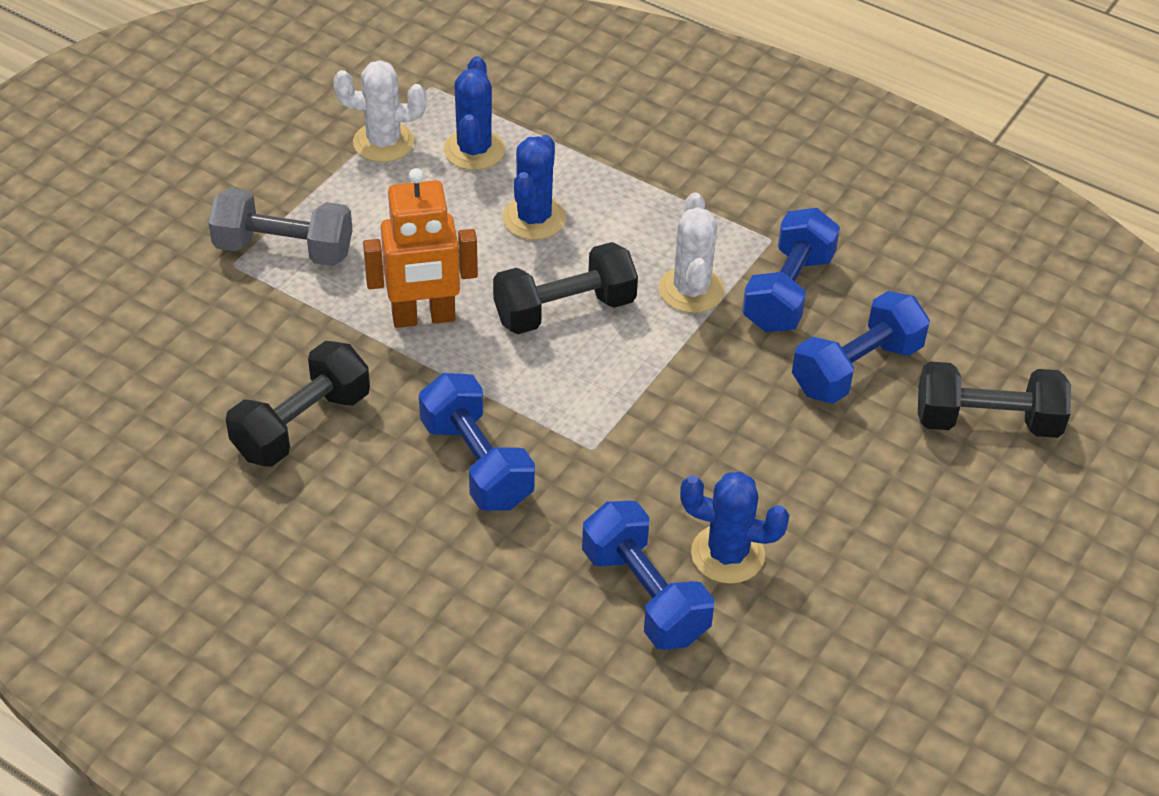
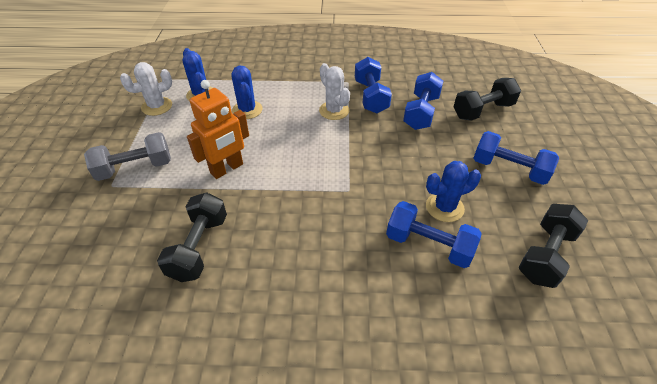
camera: 30 degrees left, 0 degrees up
blue dumbbell [419,373,535,511] -> blue dumbbell moved to [474,131,559,185]
black dumbbell [493,242,638,334] -> black dumbbell moved to [518,204,588,288]

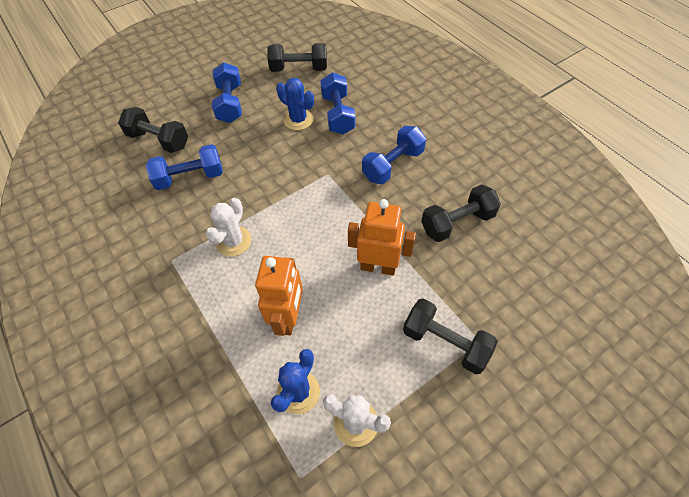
camera: 125 degrees left, 10 degrees up
grey dumbbell [84,132,171,181] -> black dumbbell [403,298,498,374]
blue cactus [231,66,263,119] -> orange robot [255,256,303,336]
blue dumbbell [355,57,392,114] -> blue dumbbell moved to [362,126,426,184]

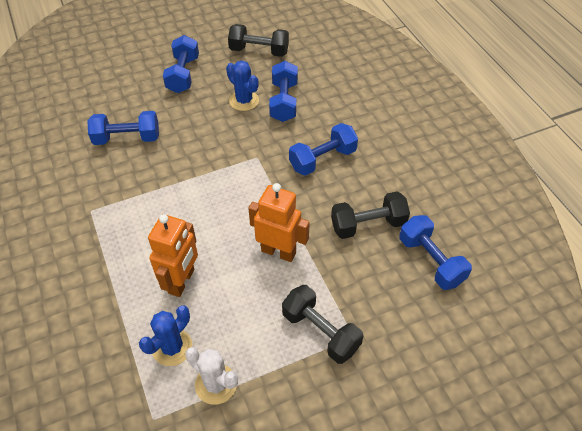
camera: 10 degrees right, 5 degrees down
black dumbbell [118,107,188,153] -> none
white cactus [205,198,252,256] -> none
none -> blue dumbbell [399,215,472,290]

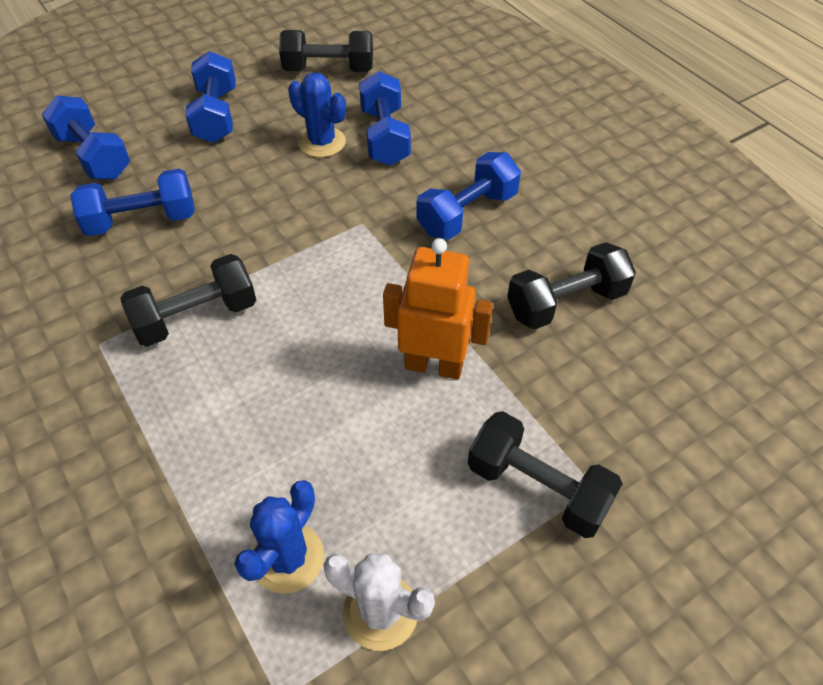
camera: 10 degrees left, 0 degrees up
orange robot [148,214,198,297] -> none
blue dumbbell [399,215,472,290] -> blue dumbbell moved to [42,95,130,179]
none -> black dumbbell [120,254,256,347]

